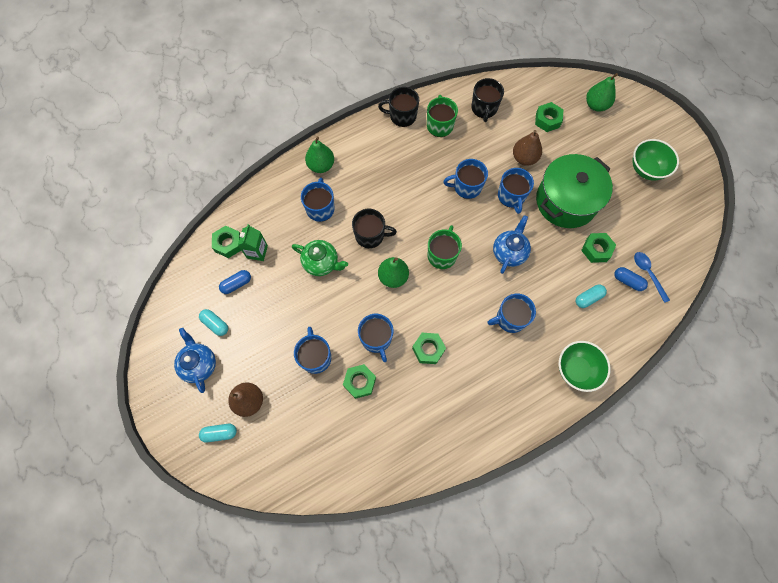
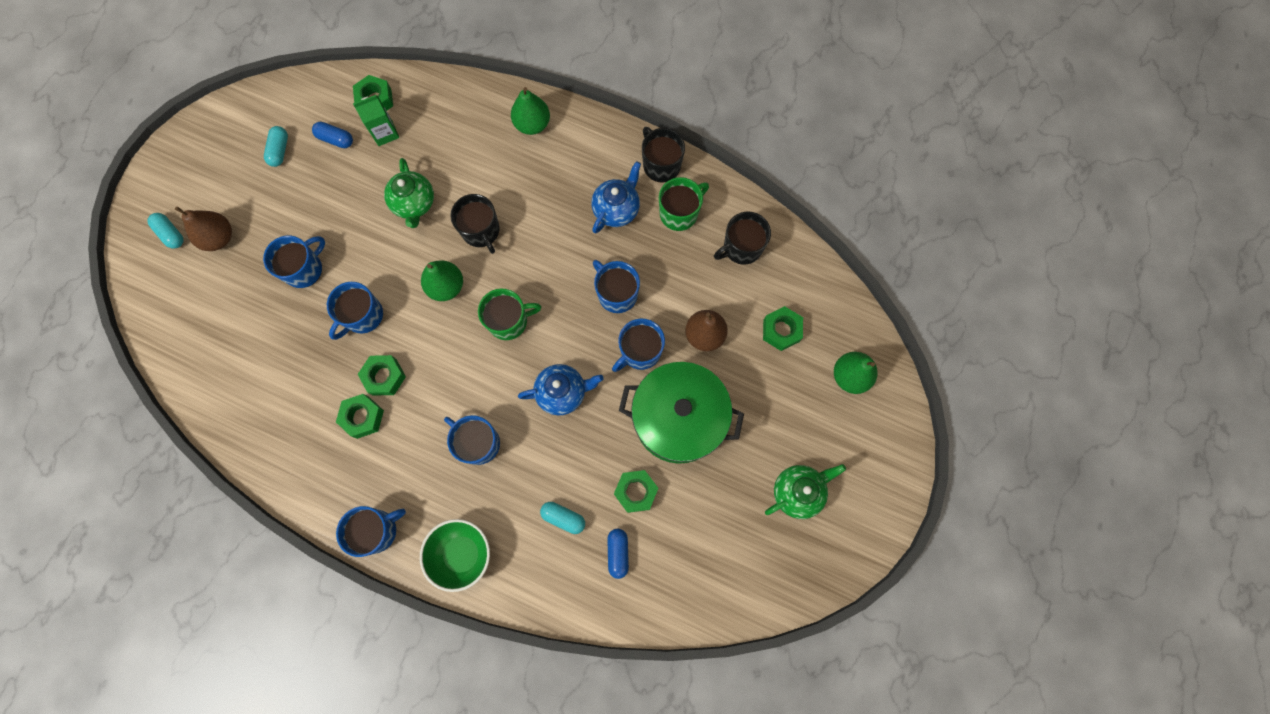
camera: 55 degrees right, 5 degrees up
blue teapot [174,328,216,393] -> blue teapot moved to [591,161,641,234]
blue mug [301,178,334,222] -> blue mug moved to [336,506,406,557]
green nut [343,364,376,399] -> green nut moved to [336,394,384,439]
green bowl [632,139,679,180] -> green teapot [765,464,846,519]
blue spoon [634,252,670,303] -> none

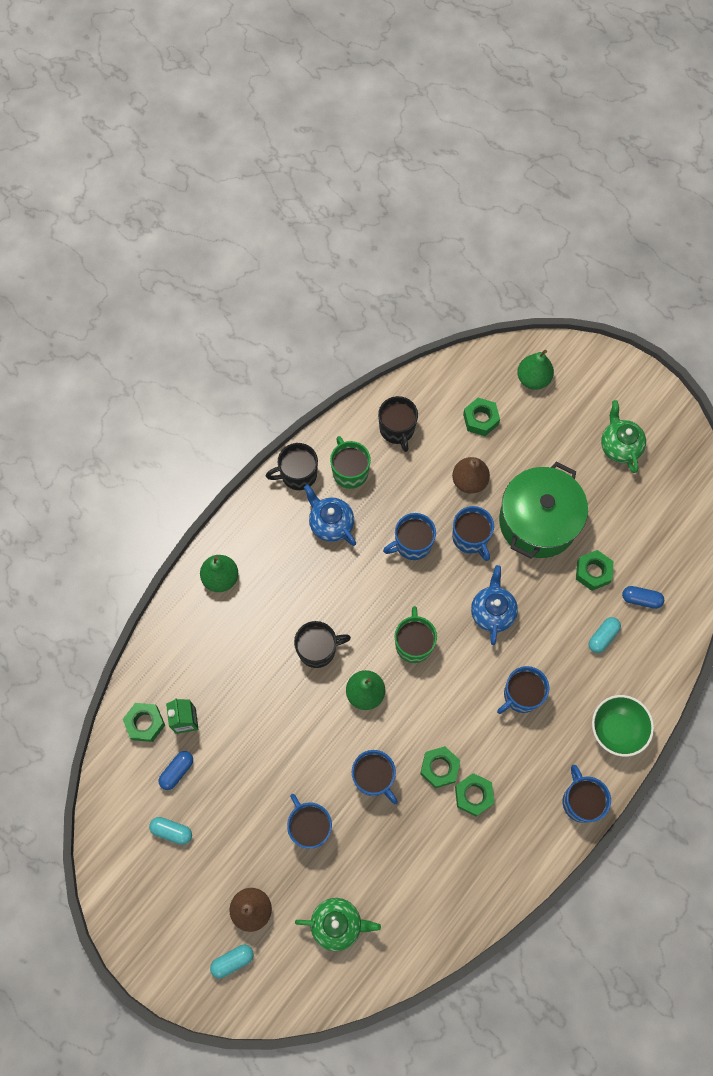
camera: 75 degrees left, 5 degrees down
green teapot [384,158,434,228] -> green teapot moved to [295,898,381,951]

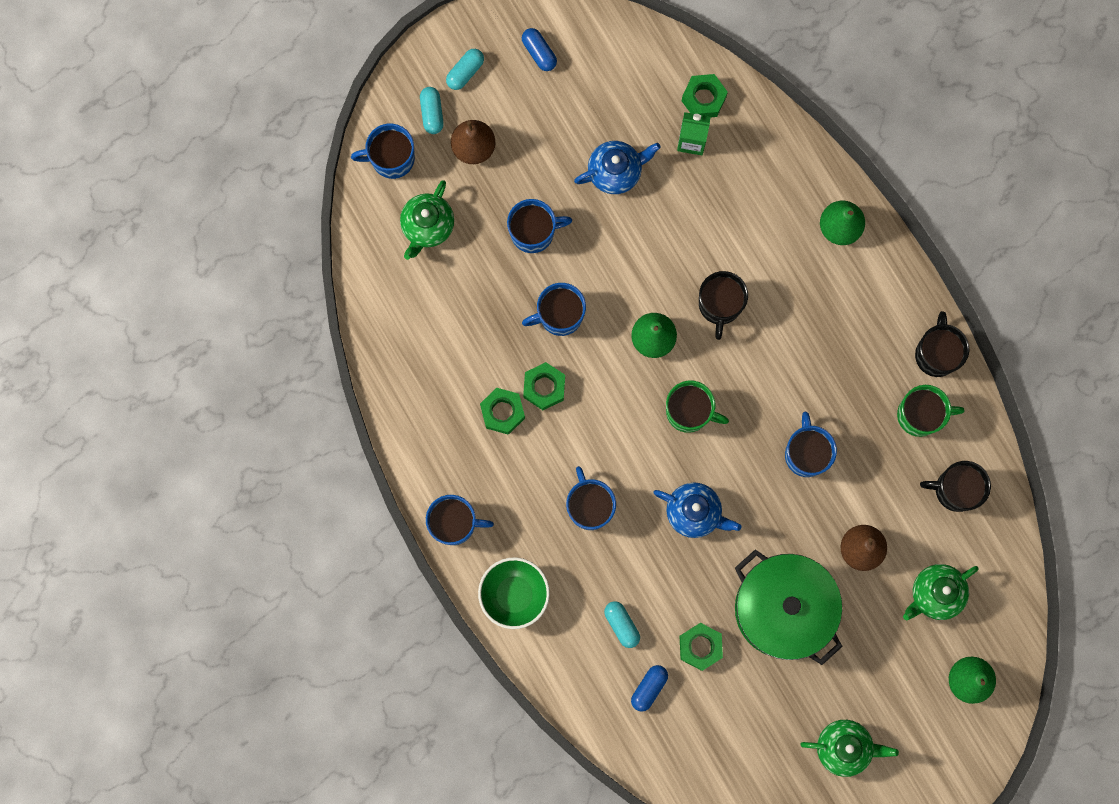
camera: 110 degrees right, 10 degrees up
turquoise capsule [149,817,192,845] -> turquoise capsule moved to [446,49,484,90]
blue capsule [158,751,193,790] -> blue capsule moved to [522,28,557,71]
blue teapot [304,484,356,546] -> blue teapot moved to [574,141,661,194]
blue mug [452,506,494,561] -> blue mug moved to [351,124,415,179]
green nut [463,398,500,436] -> green teapot [903,564,979,620]

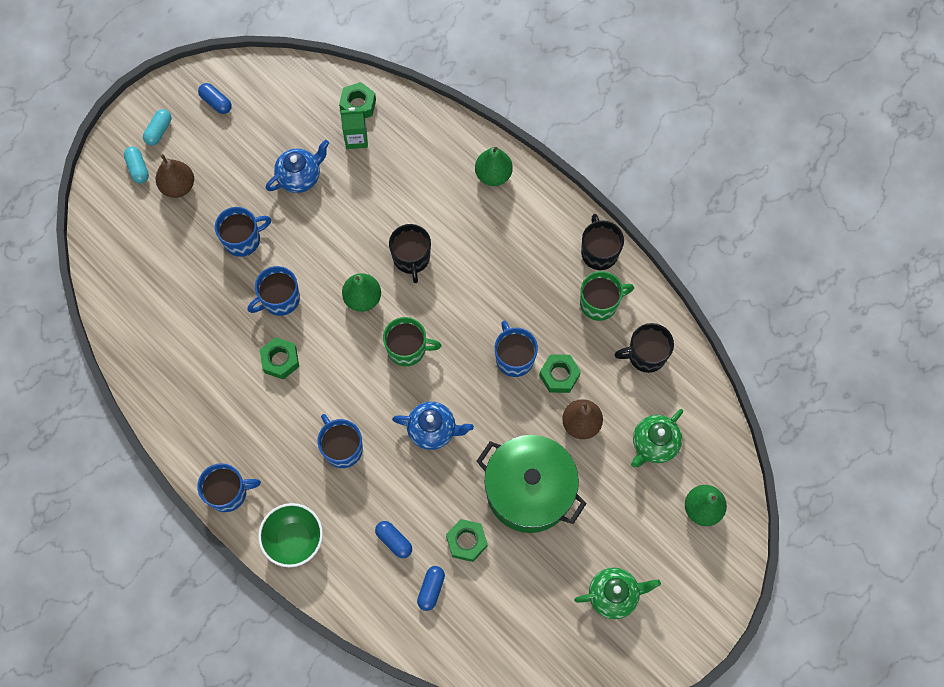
camera: 15 degrees left, 10 degrees down
blue mug [351,124,415,179] -> none
green teapot [400,180,454,260] -> none
green nut [480,388,525,435] -> green nut moved to [539,355,581,393]
turquoise capsule [604,601,640,648] -> blue capsule [375,521,412,558]

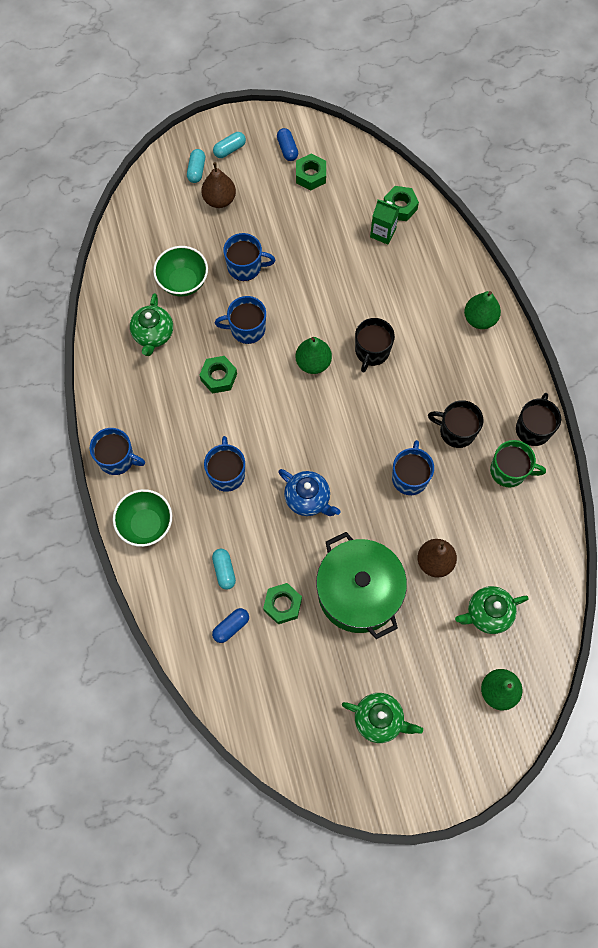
camera: 30 degrees right, 0 degrees up
blue teapot [266,140,329,193] -> none
blue capsule [375,521,412,558] -> turquoise capsule [212,549,236,590]
green mug [383,317,442,366] -> none
green nut [539,355,581,393] -> green nut moved to [296,153,326,190]
black mug [614,323,674,373] -> black mug moved to [428,400,484,448]
none -> green teapot [130,293,173,356]
none -> green bowl [153,246,208,296]

